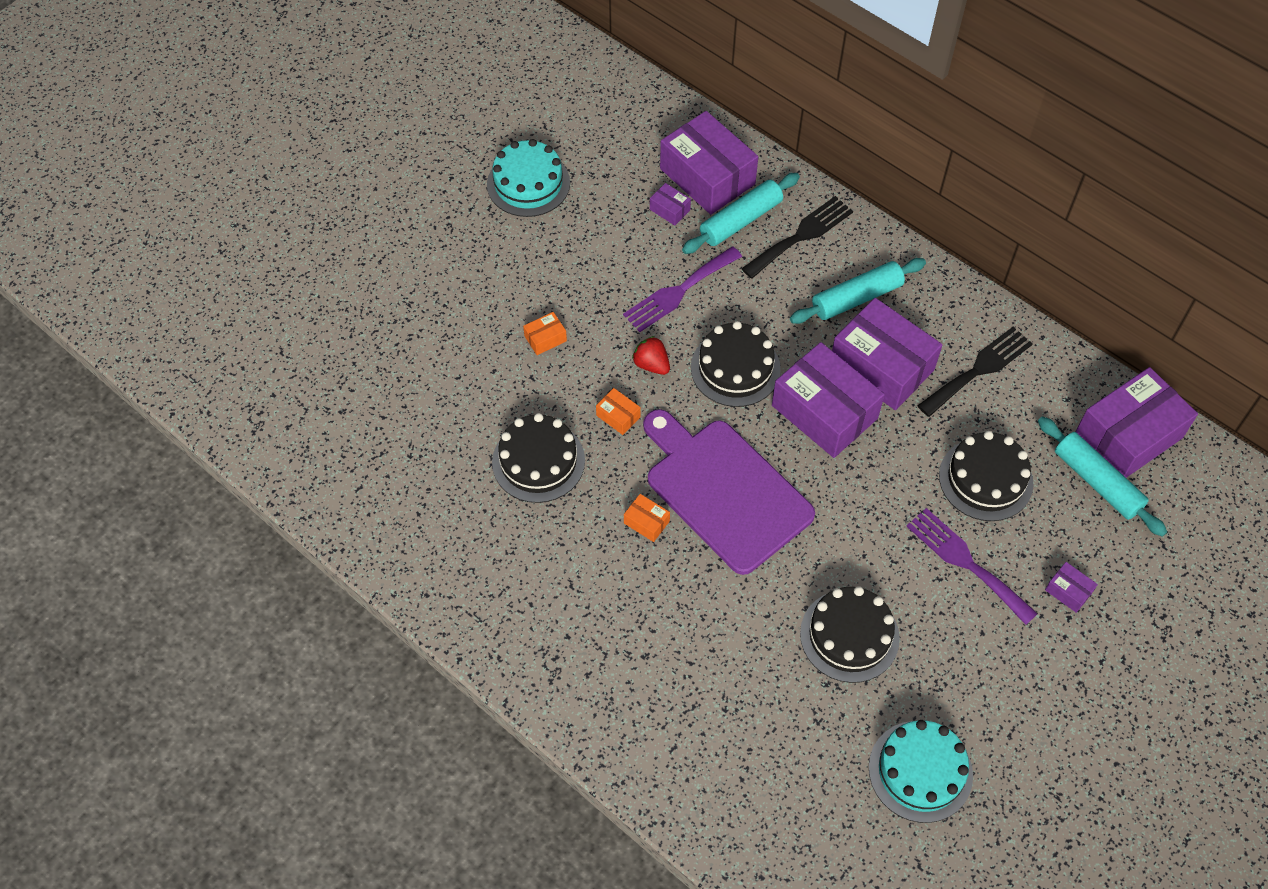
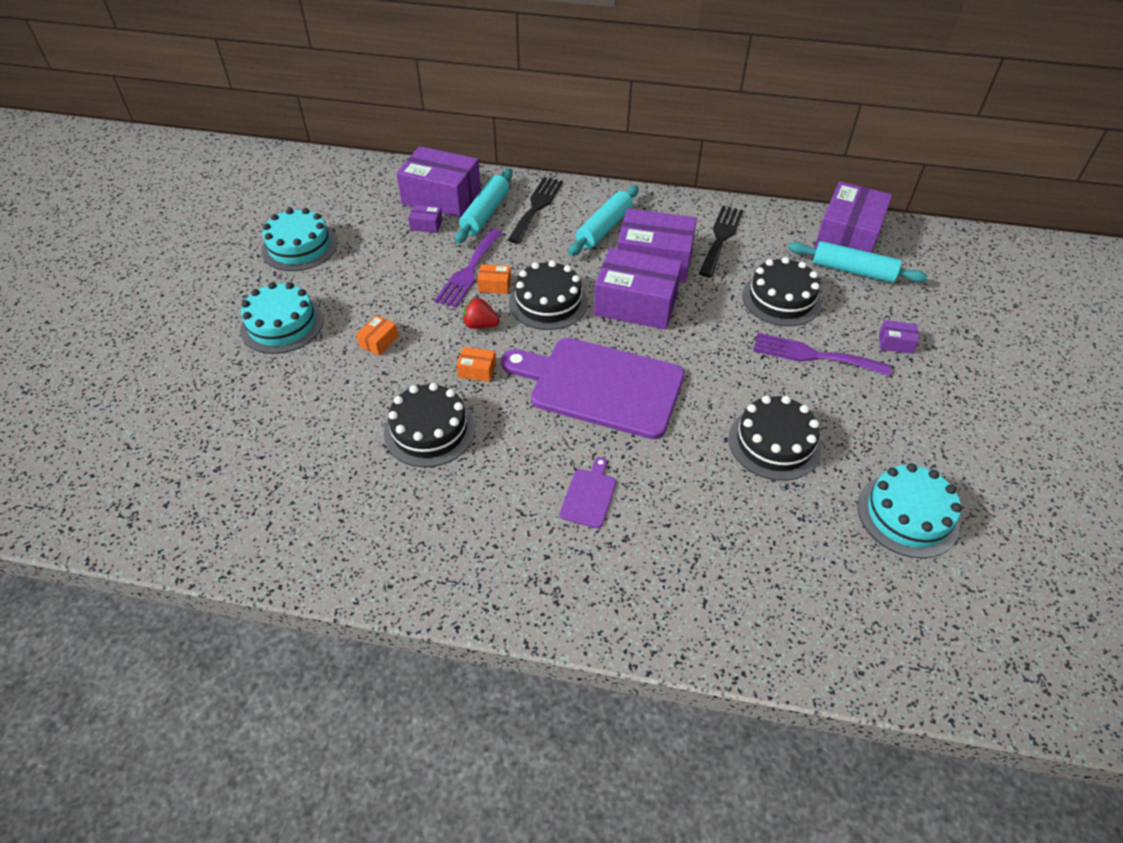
camera: 30 degrees left, 10 degrees down
orange box [624,494,670,542] -> orange box moved to [477,264,511,294]
none -> turquoise cake [240,282,323,354]
none -> purple cutting board [560,457,616,528]

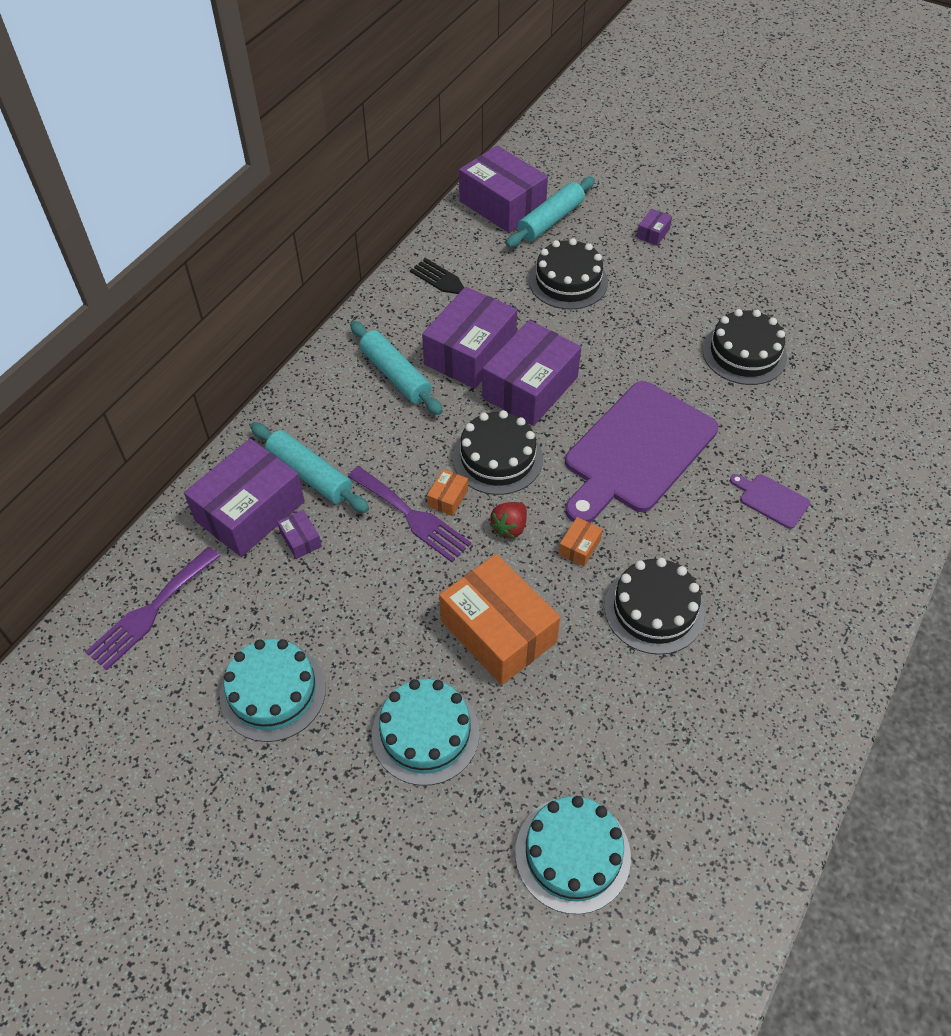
camera: 70 degrees left, 5 degrees up
orange box [356,315,399,356] -> orange box [439,554,560,685], size x2.42
purple box [408,205,443,233] -> purple box turned 60 degrees counterclockwise [277,510,322,559]
black fork [508,177,563,244] -> none
purple fork [753,333,891,376] -> purple fork moved to [85,547,220,670]
turquoise cake [857,463,962,558] -> turquoise cake moved to [515,796,631,914]

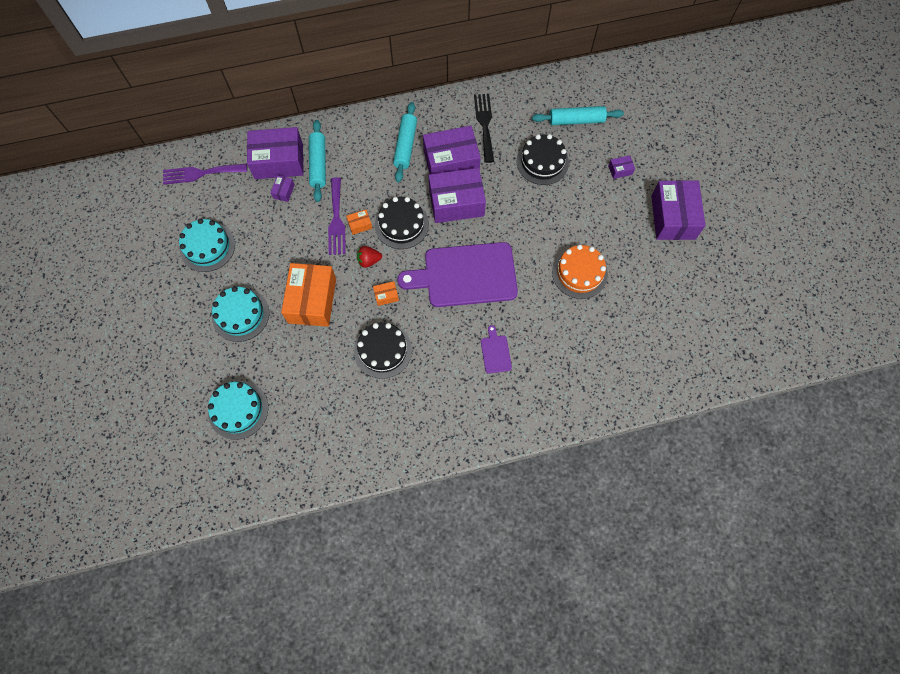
camera: 45 degrees right, 15 degrees up
purple box [459,145,548,233] -> purple box moved to [651,180,706,240]
black cake [702,309,787,385] -> orange cake [552,244,608,299]

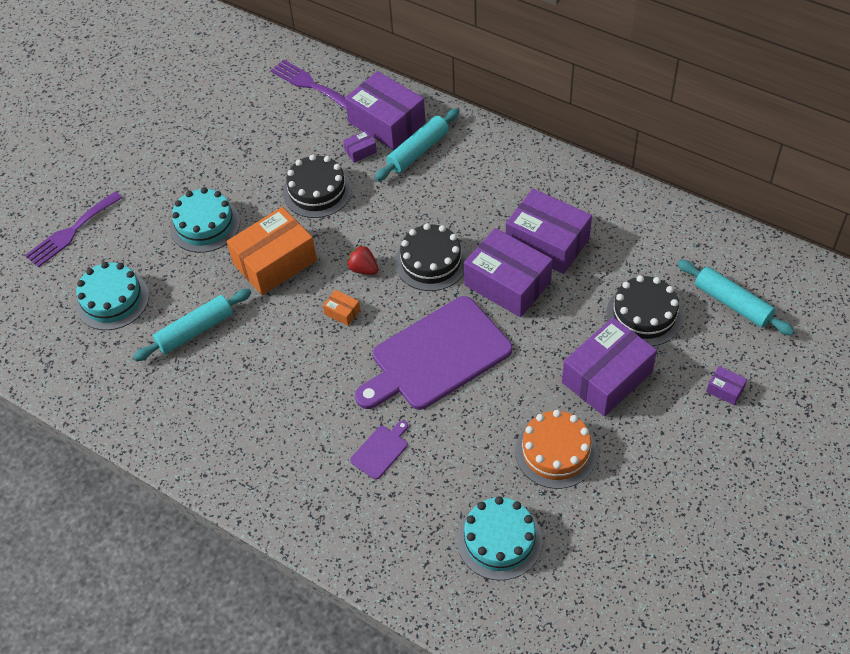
camera: 50 degrees right, 15 degrees down
turquoise cake [179,219,235,272] -> turquoise cake moved to [457,496,542,581]
purple fork [328,177,346,255] -> purple fork moved to [25,192,122,267]
orange box [346,210,372,235] -> none
black cake [354,322,412,379] -> black cake moved to [283,154,352,218]
turquoise rolling pin [393,102,417,182] -> turquoise rolling pin moved to [133,289,251,361]
purple cutting board [397,242,518,307] -> purple cutting board turned 75 degrees counterclockwise [355,296,512,410]
black fork [474,94,494,163] -> none
purple box [651,180,706,240] -> purple box moved to [562,317,657,417]

